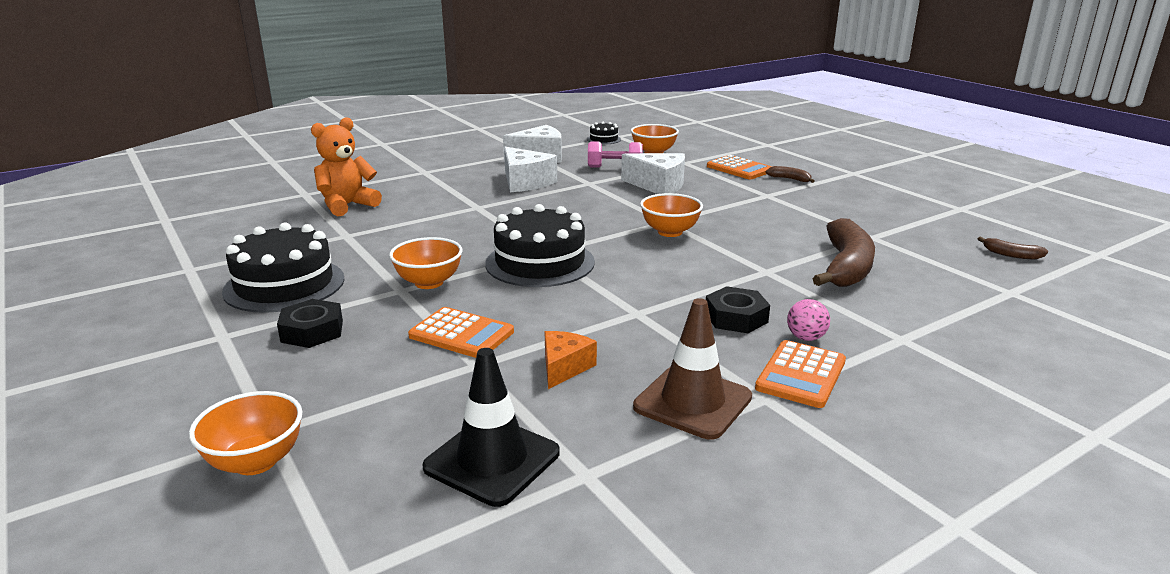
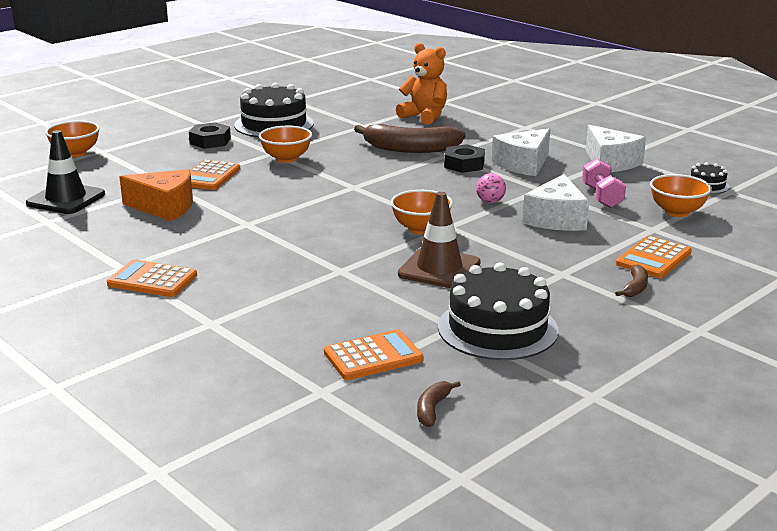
camera: 80 degrees right, 0 degrees up
black cake [485,204,595,287] -> black cake moved to [438,263,558,360]
orange cheese [545,331,597,389] -> orange cheese [119,169,193,221], size x1.60
brown traffic cone [633,298,752,440] -> brown traffic cone moved to [398,192,480,288]
black nut [706,286,770,333] -> black nut moved to [444,144,485,173]
pink ball [787,299,830,341] -> pink ball moved to [476,173,506,203]
brown banana [812,218,875,287] -> brown banana moved to [354,124,466,153]
none -> orange calculator [324,330,424,380]

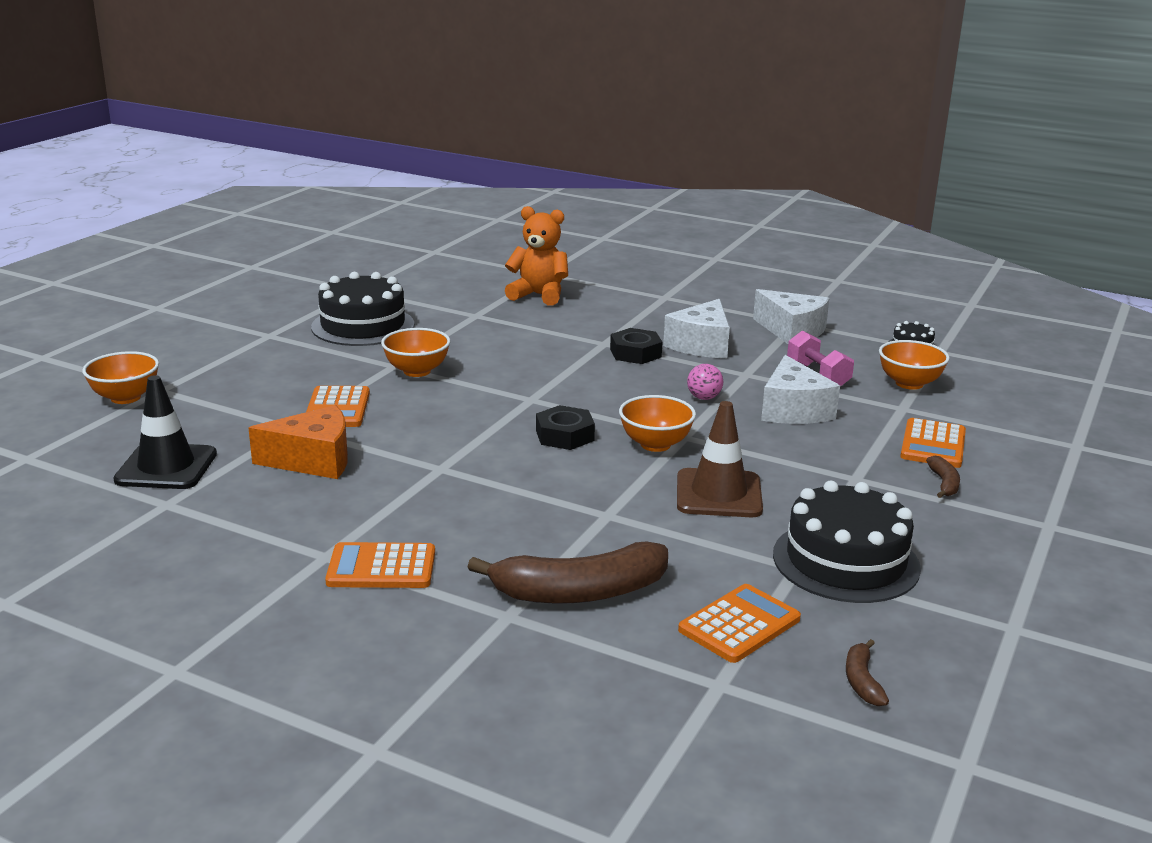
camera: 20 degrees left, 0 degrees up
black nut [189,122,231,149] -> black nut moved to [536,405,595,450]
brown banana [354,124,466,153] -> brown banana moved to [468,541,668,604]

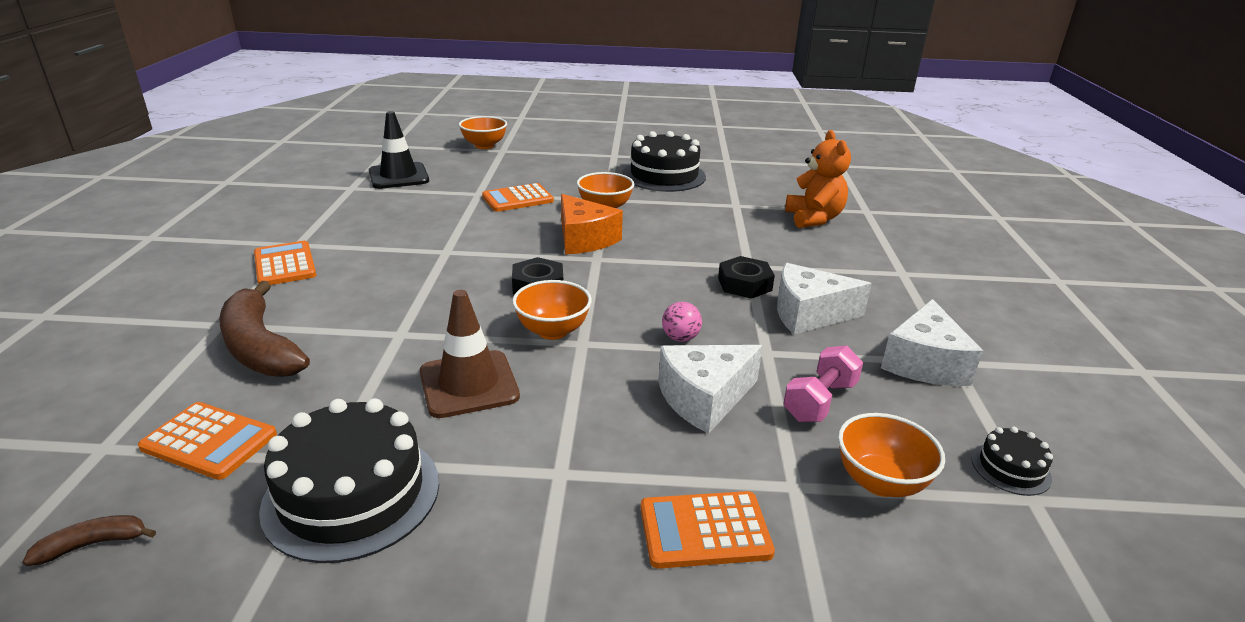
camera: 65 degrees right, 5 degrees up
orange cheese [248,405,348,479] -> orange cheese moved to [561,194,623,254]
brown banana [926,456,960,498] -> none

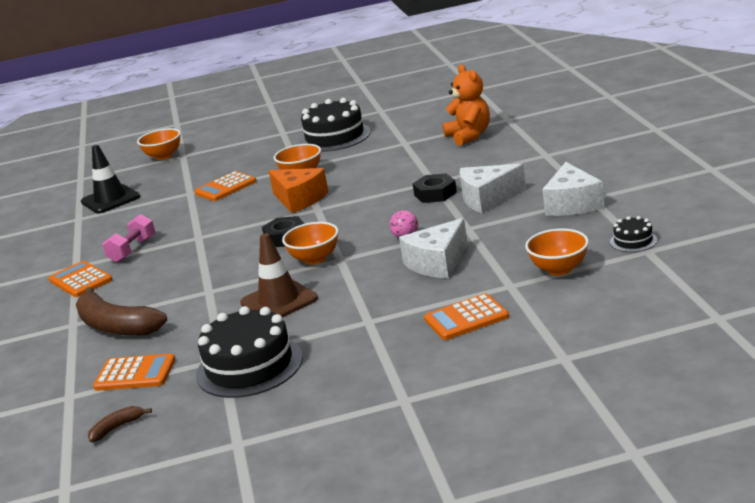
camera: 10 degrees left, 5 degrees down
pink dumbbell [783,345,863,422] -> pink dumbbell moved to [103,214,155,263]

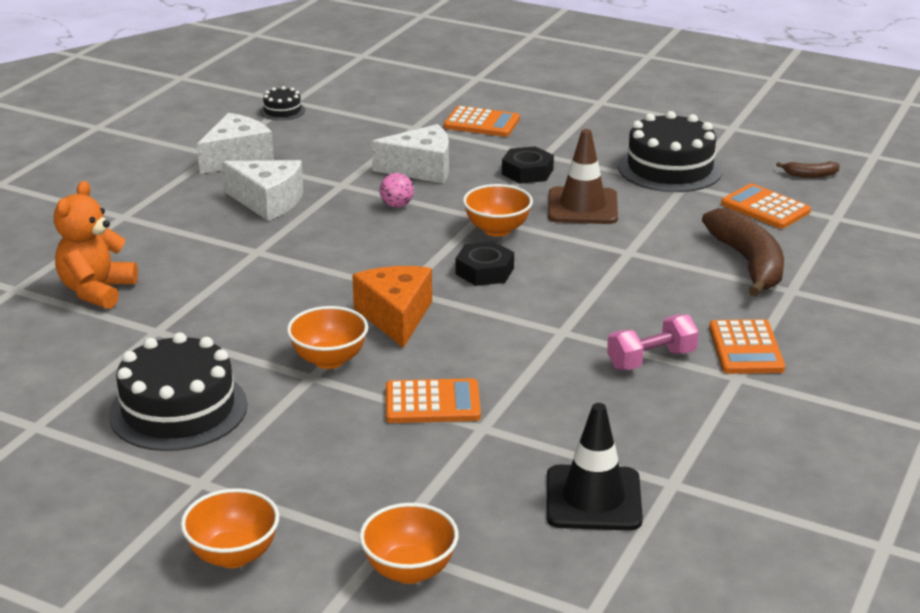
camera: 145 degrees left, 5 degrees up
black nut [413,173,457,203] -> black nut moved to [502,146,554,184]
orange bowl [525,228,589,276] -> orange bowl moved to [181,488,279,568]

